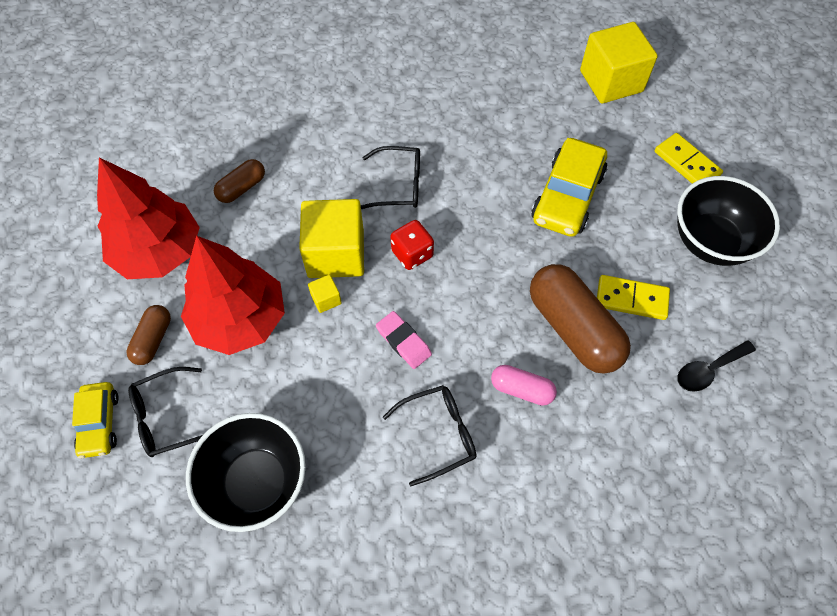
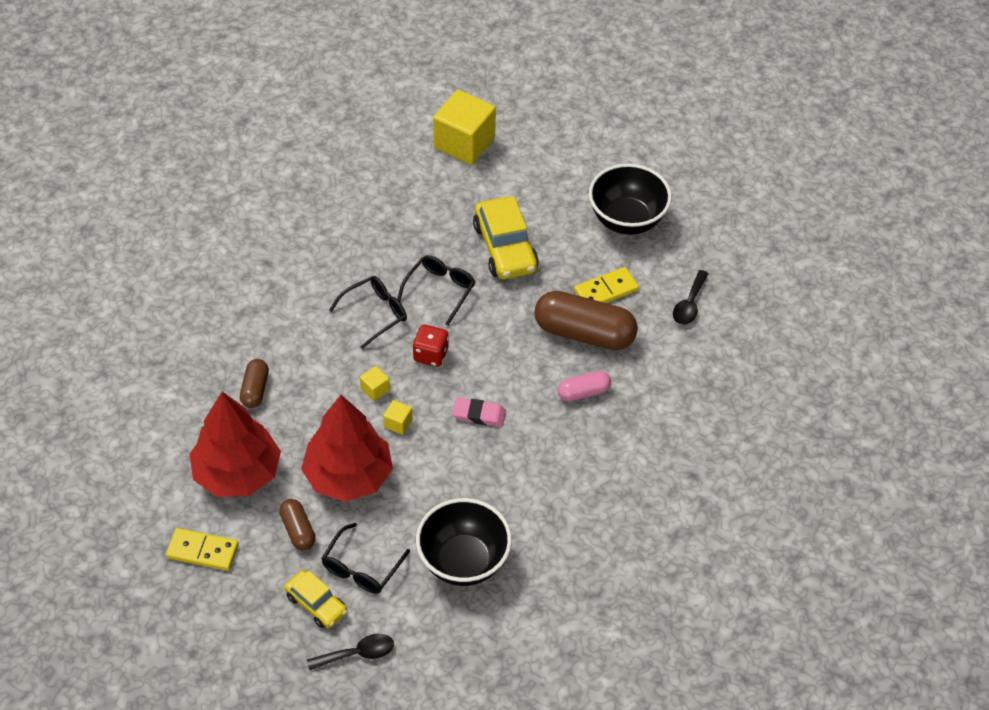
camera: 40 degrees left, 10 degrees down
yellow cube [299,199,364,278] -> yellow cube [360,366,390,401], size x0.42
black glasses [383,385,476,486] -> black glasses moved to [397,255,475,326]
yellow domino [655,133,723,184] -> yellow domino moved to [166,528,239,571]
none -> black spoon [307,634,394,670]

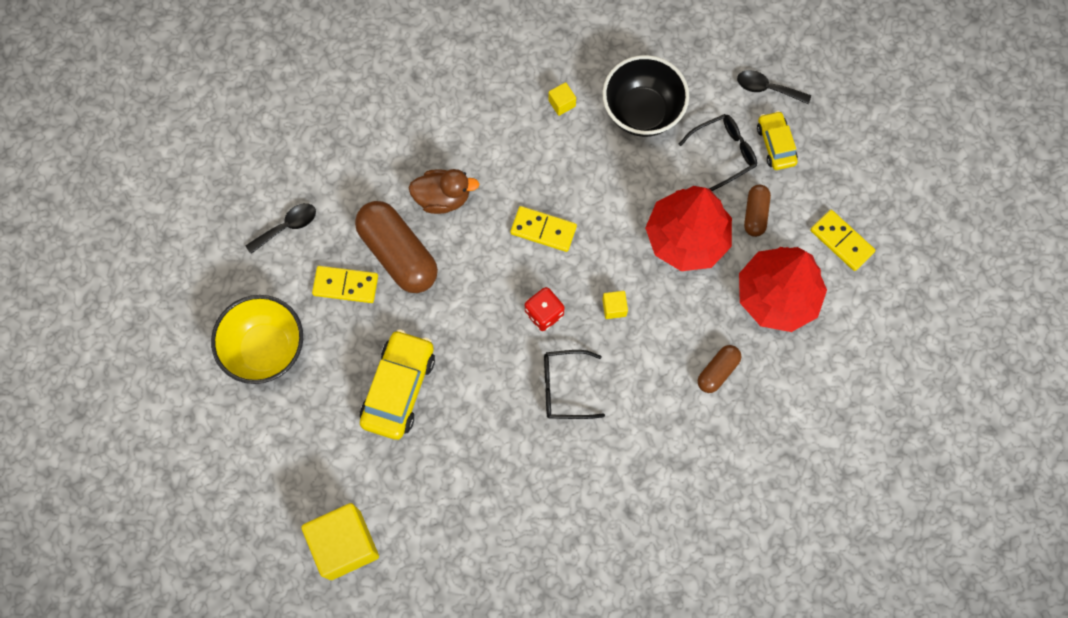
camera: 145 degrees left, 20 degrees up
yellow cube [383,400,412,435] -> yellow cube moved to [548,82,576,116]
black glasses [397,255,475,326] -> none
pink eraser [452,398,506,427] -> yellow domino [510,206,577,252]
pink capsule [558,371,611,402] -> brown duck [409,169,479,214]
black bowl [589,164,672,235] -> yellow bowl [211,295,303,384]

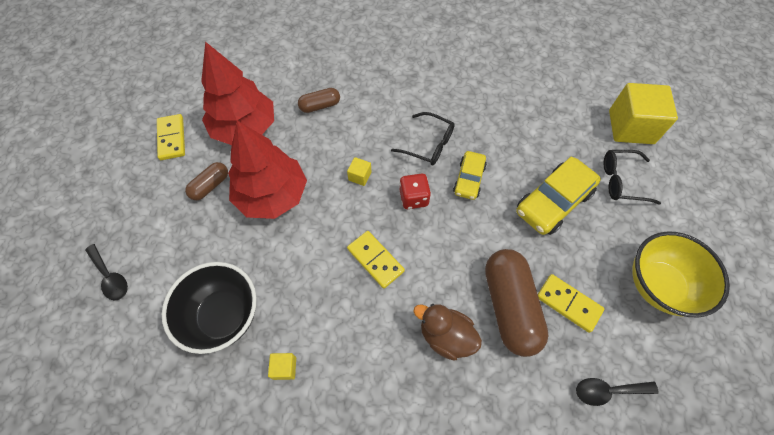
camera: 150 degrees left, 10 degrees down
black glasses [679,114,757,191] -> black glasses moved to [604,150,661,205]
yellow car [757,111,798,170] -> yellow car moved to [453,151,487,200]

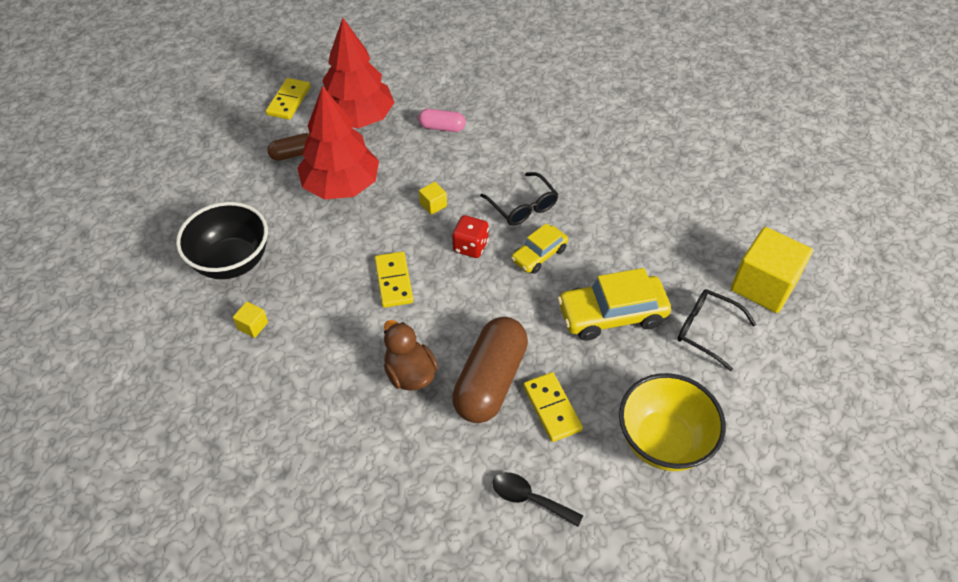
camera: 30 degrees right, 10 degrees down
black spoon [85,244,128,300] -> none
brown capsule [298,88,340,113] -> pink capsule [418,109,466,132]

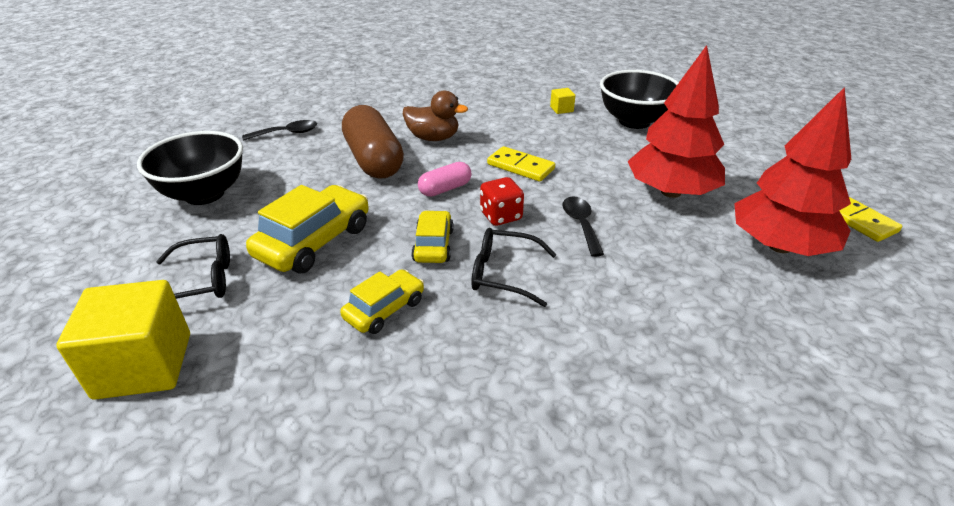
camera: 135 degrees right, 15 degrees down
brown capsule [267,133,310,161] -> none
pink capsule [418,109,466,132] -> pink capsule moved to [418,162,472,197]
yellow cube [419,182,447,215] -> black spoon [562,197,604,257]
yellow domino [523,372,583,442] -> none
yellow bowl [619,373,726,471] -> black bowl [137,131,243,205]
none -> yellow car [340,269,424,334]

